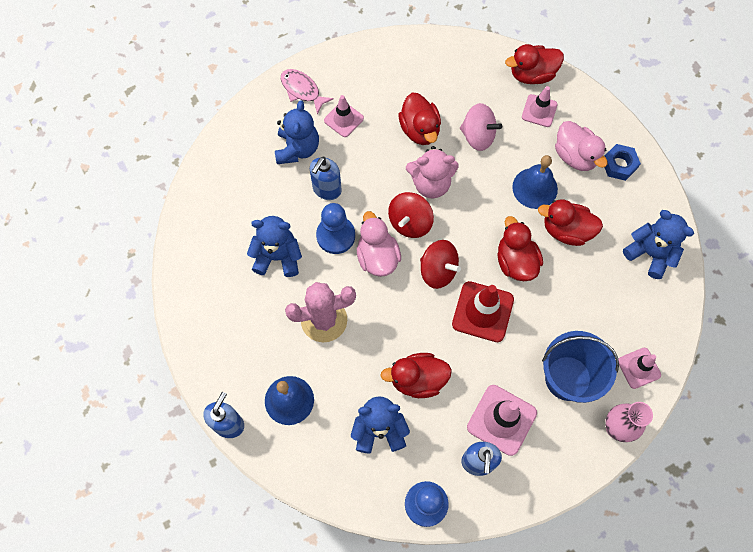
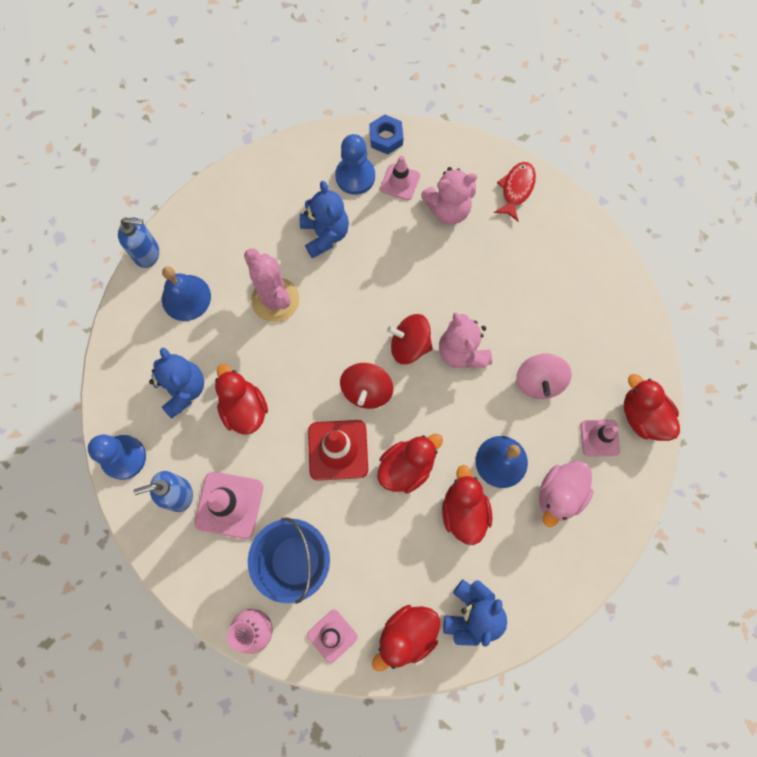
camera: 70 degrees right, 5 degrees up
blue teddy bear [275,100,319,164] -> pink teddy bear [421,167,477,225]
pink fish [281,69,334,114] -> red fish [494,162,536,222]
blue soap dispenser [310,157,342,200] -> none
blue pawn [316,203,355,254] -> blue pawn moved to [335,134,375,195]
pink traffic cone [324,95,364,137] -> pink traffic cone moved to [380,156,420,201]
pink duck [357,211,401,277] -> none
red duck [398,93,441,145] -> red duck moved to [372,605,440,671]
blue nut [604,144,641,181] -> blue nut moved to [369,115,403,154]

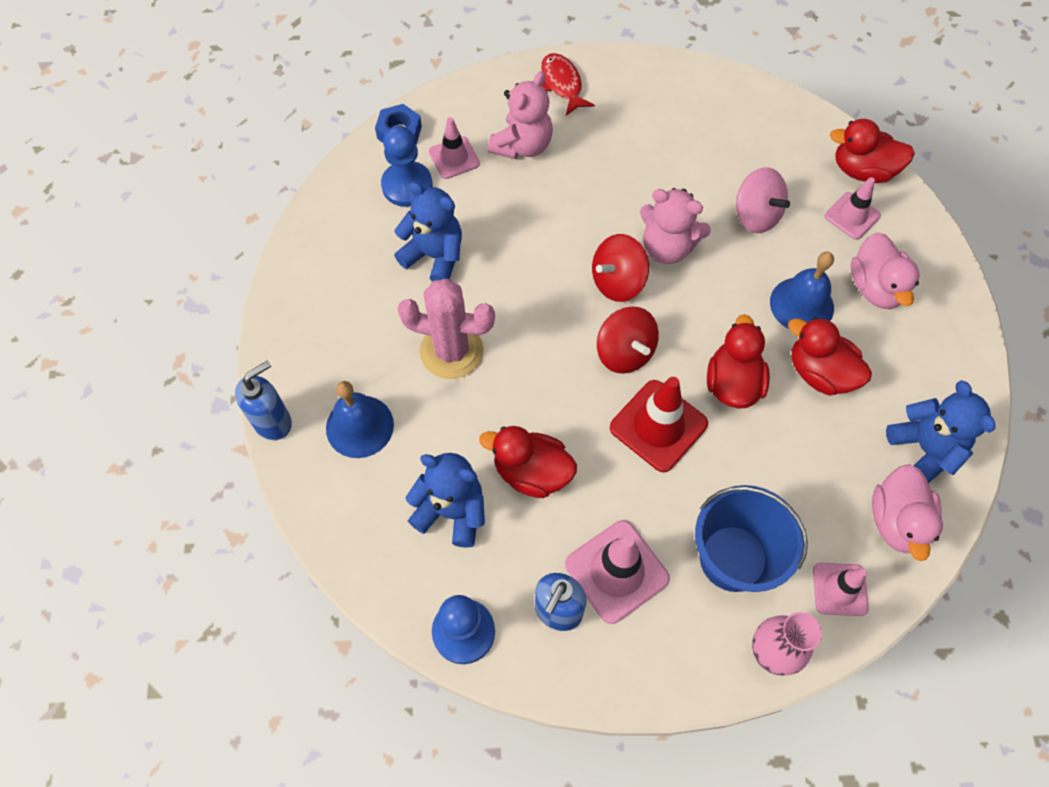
camera: 45 degrees left, 10 degrees down
red duck [372,605,440,671] -> pink duck [872,464,943,561]

